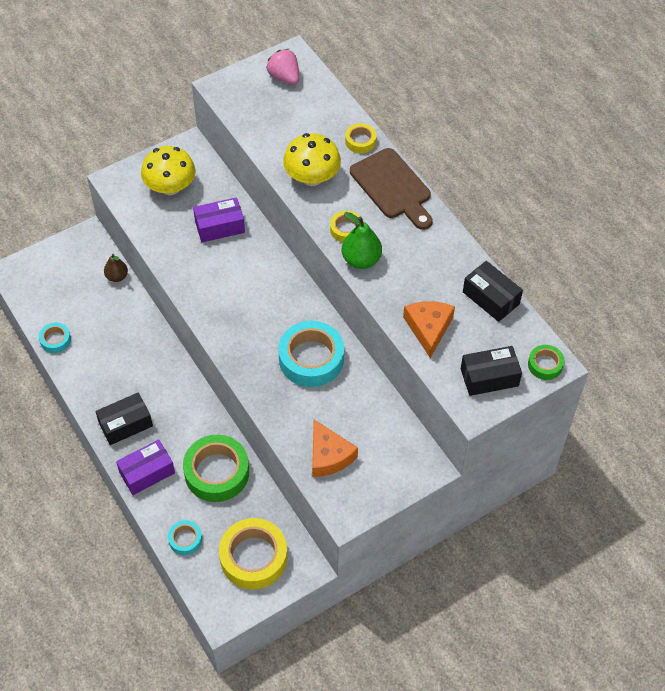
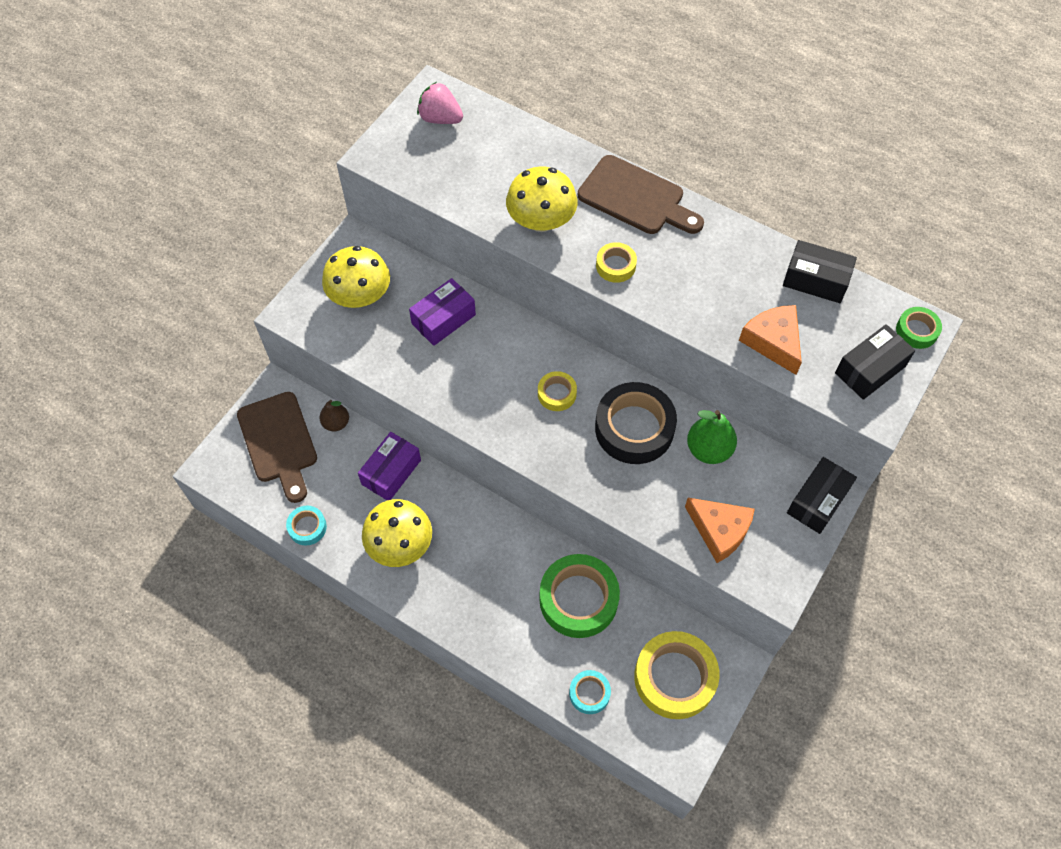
camera: 25 degrees left, 5 degrees up
black box [95,392,153,445] -> black box moved to [787,457,857,534]
purple box [116,440,175,495] -> purple box moved to [358,432,421,500]
turquoise tape [278,321,344,387] -> black tape [595,382,677,464]
green pear [342,212,382,269] -> green pear moved to [687,410,737,464]
yellow tape [345,123,377,153] -> yellow tape moved to [538,371,577,411]
none -> brown cutting board [237,392,317,503]
none -> yellow mushroom [362,499,432,567]

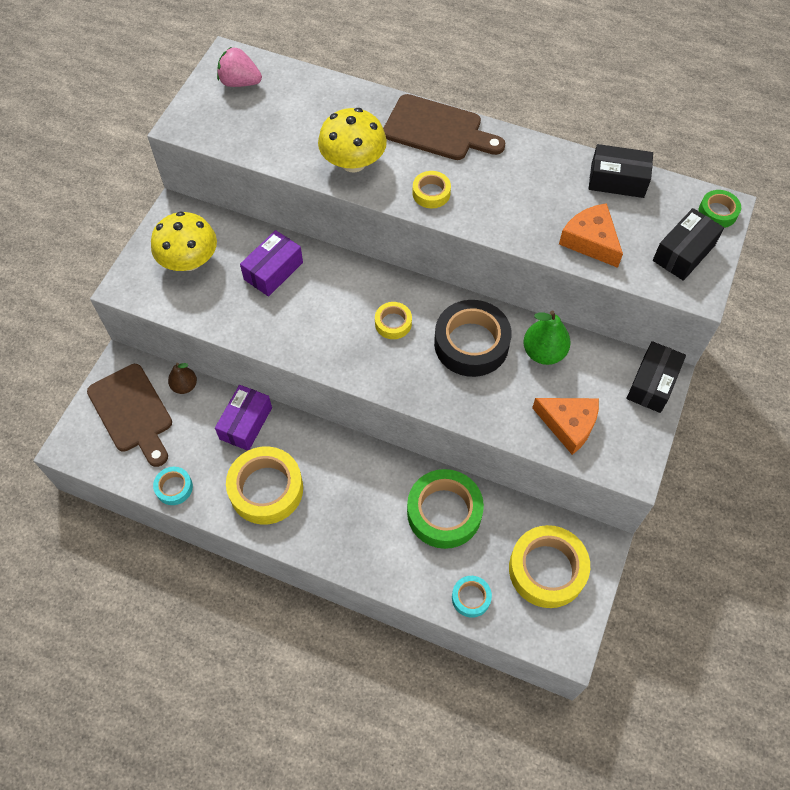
camera: 10 degrees left, 0 degrees up
yellow mushroom [362,499,432,567] -> yellow tape [226,447,303,524]

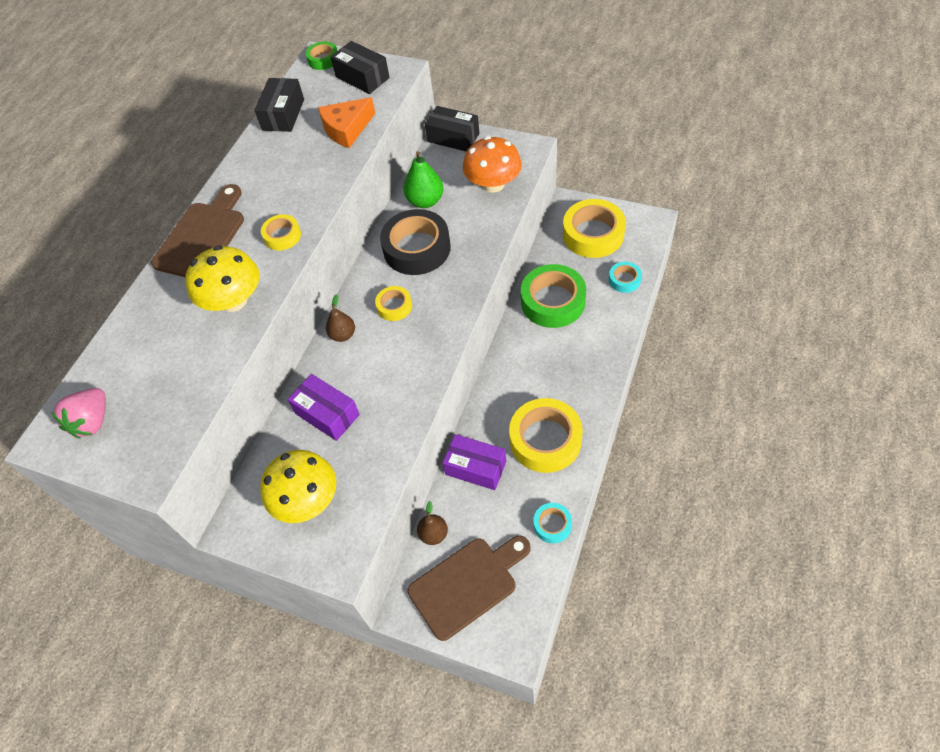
camera: 85 degrees left, 5 degrees down
orange cheese [532,398,599,455] -> orange mushroom [463,136,522,193]
none -> brown pear [326,294,355,342]

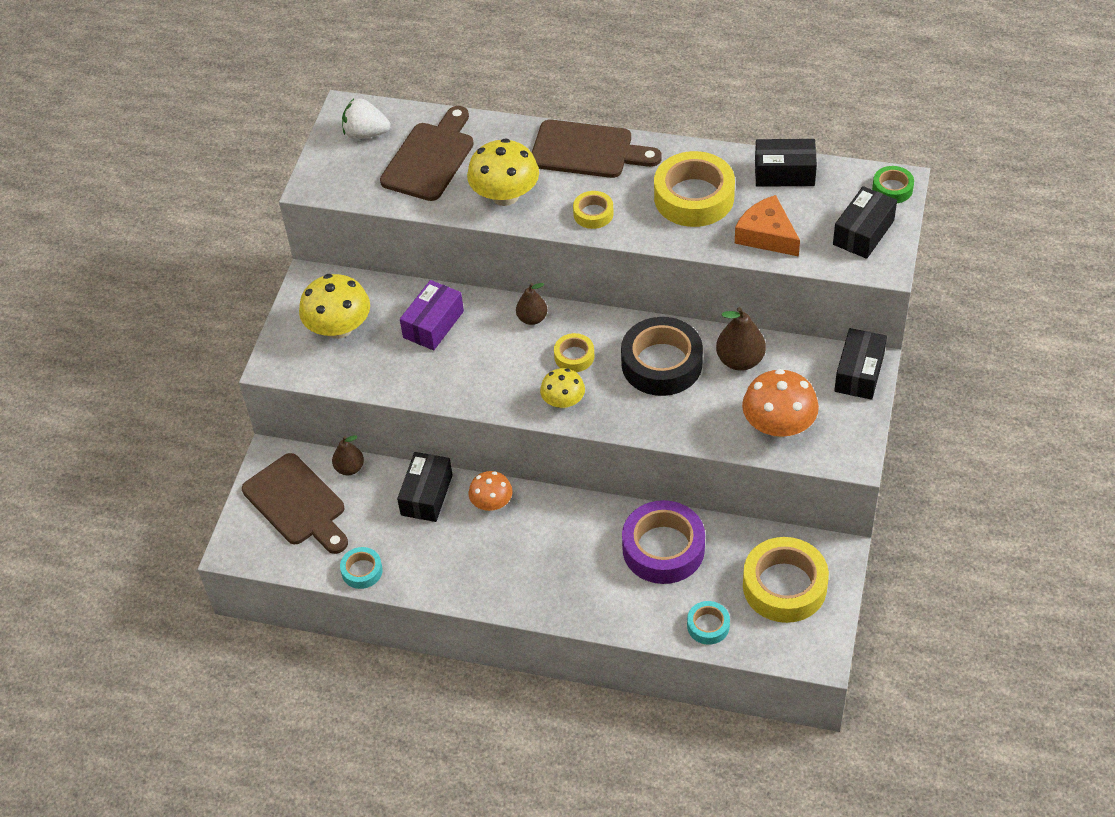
camera: 80 degrees right, 5 degrees down
pink strawberry [51,388,106,439] -> white strawberry [342,98,390,139]
green pear [403,151,444,208] -> brown pear [716,307,766,371]
purple box [443,434,506,490] -> black box [397,452,453,522]
yellow tape [509,398,583,473] -> yellow tape moved to [654,151,735,227]
green tape [521,264,586,328] -> purple tape [622,500,705,584]
none -> brown cutting board [380,106,474,201]
none -> orange mushroom [469,471,513,511]
none -> yellow mushroom [540,368,585,409]

